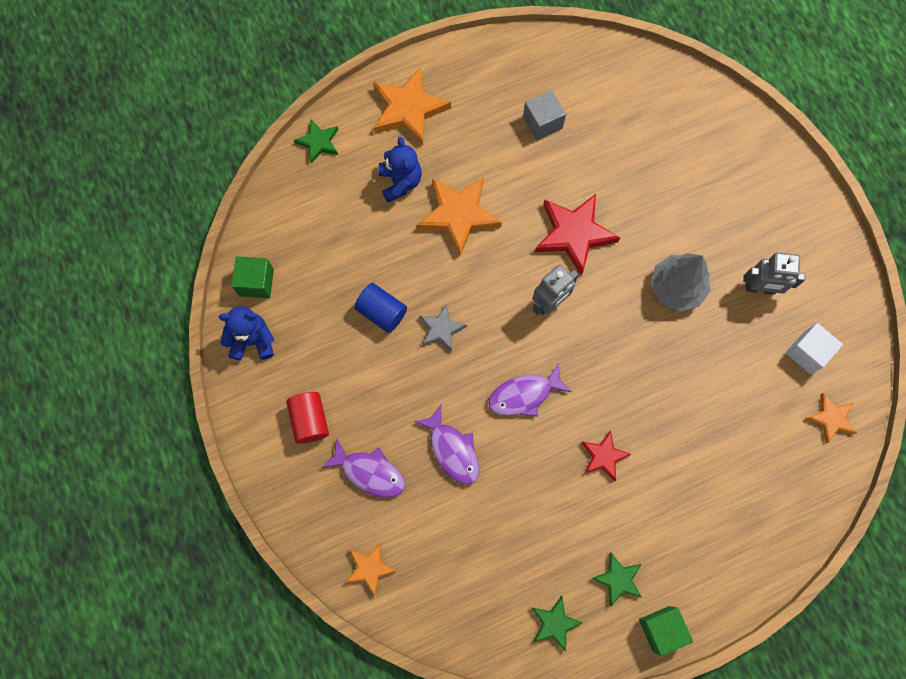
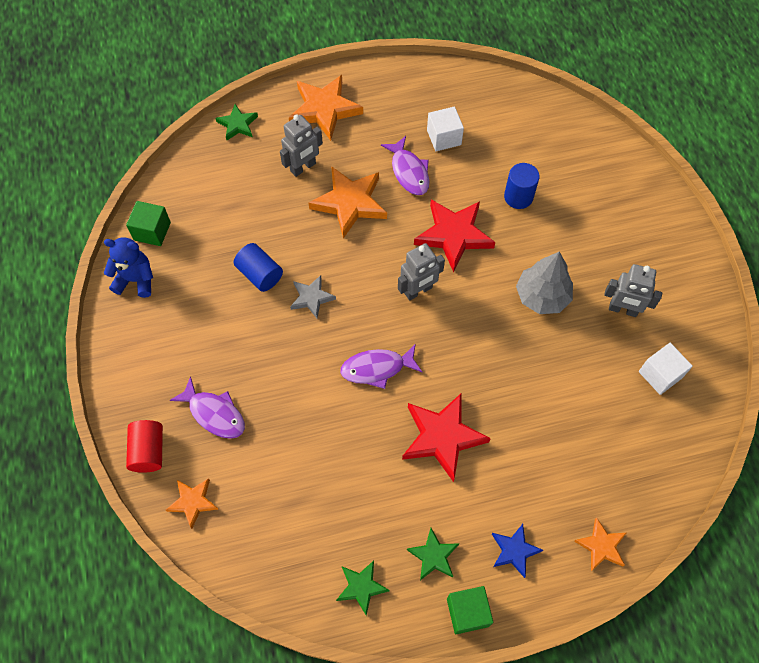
camera: 10 degrees right, 10 degrees down
red cylinder [286,392,329,444] -> red cylinder moved to [126,420,163,473]
blue teddy bear [378,137,422,203] -> grey robot [280,114,323,177]
purple fish [414,405,479,485] -> purple fish moved to [381,136,429,195]
grey cube [523,90,566,141] -> white cube [427,107,464,151]
red star [581,430,631,481] -> red star [402,394,491,482], size x1.79
orange star [806,393,857,443] -> orange star moved to [574,517,626,571]
none -> blue star [492,524,543,578]
none -> blue cylinder [504,163,540,209]

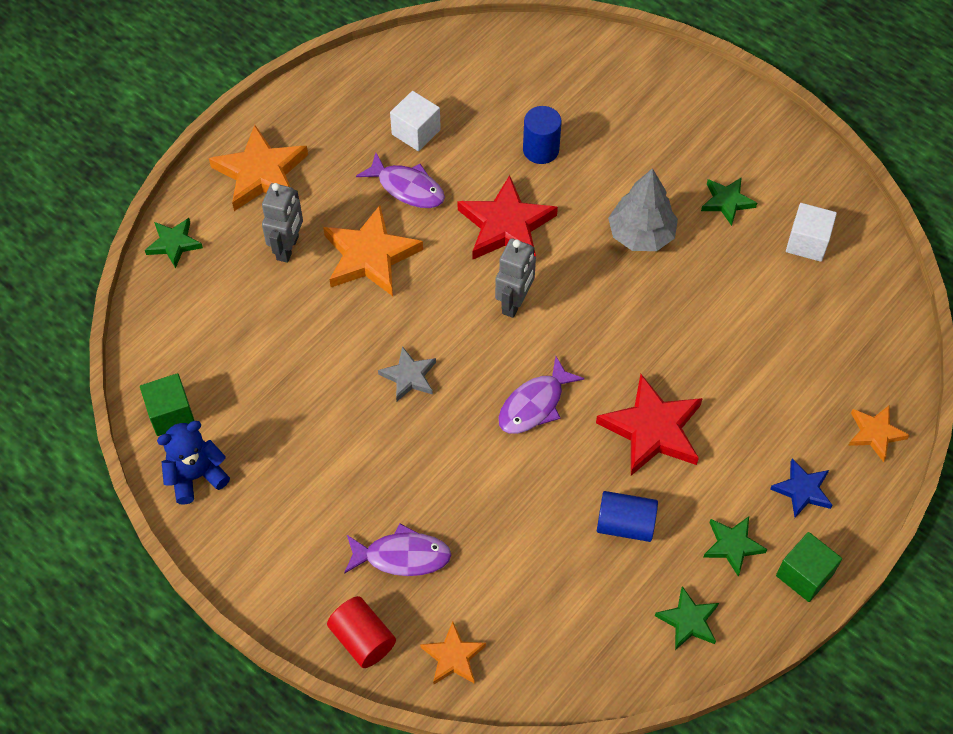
camera: 35 degrees left, 5 degrees down
blue cylinder [234,243,283,292] -> blue cylinder moved to [597,491,658,542]
grey robot [604,264,662,317] -> green star [701,177,757,226]

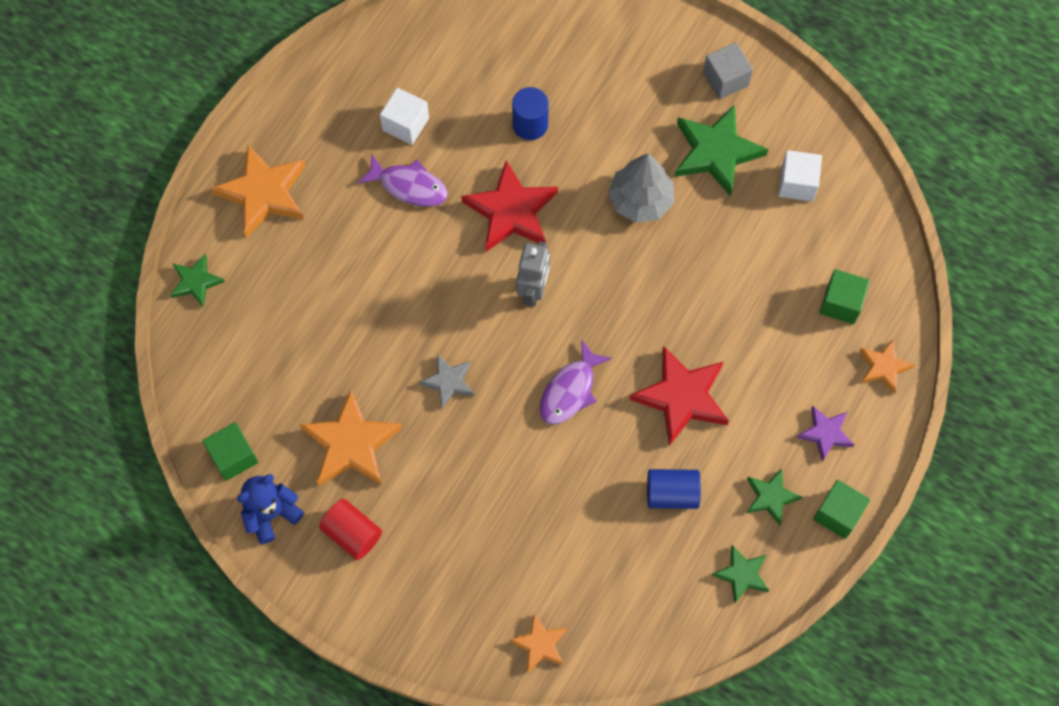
camera: 10 degrees left, 10 degrees up
grey robot [262,183,303,263] -> none
orange star [323,205,423,296] -> orange star moved to [299,389,402,486]
red cylinder [327,596,396,668] -> red cylinder moved to [319,499,382,560]
purple fish [344,524,451,576] -> none
green star [701,177,757,226] -> green star [675,104,768,197], size x1.79
blue star [770,459,832,518] -> purple star [797,406,854,462]
none -> grey cube [703,42,753,99]
none -> green cube [819,269,870,324]

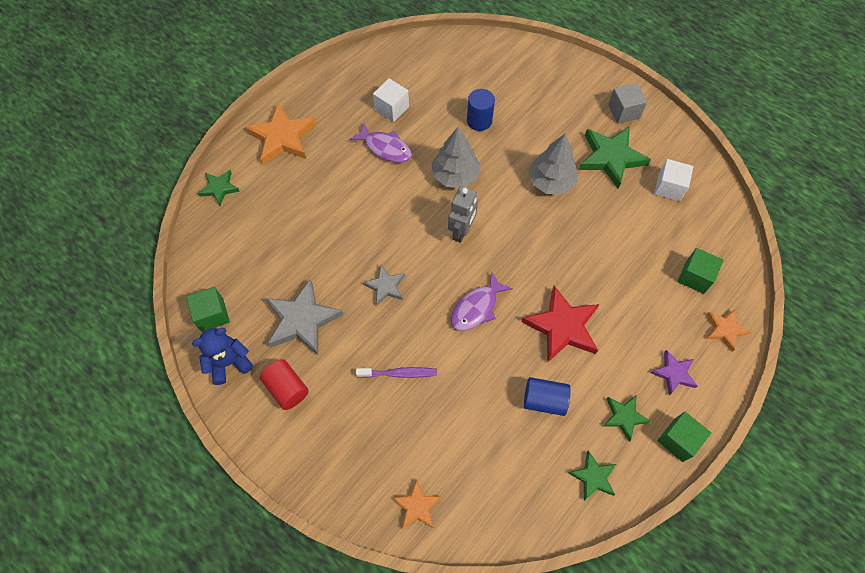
camera: 10 degrees right, 5 degrees down
orange star [299,389,402,486] -> grey star [265,279,344,355]
red star [461,160,558,252] -> grey tree [431,127,481,188]
none -> purple toothbrush [356,367,437,378]

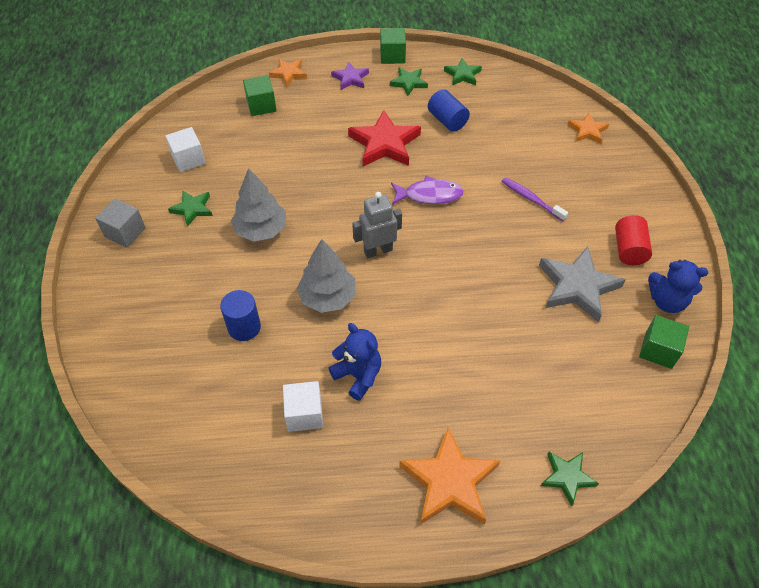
camera: 135 degrees left, 10 degrees down
purple fish [349,122,412,163] -> blue teddy bear [329,323,381,401]
grey star [363,265,405,306] -> none
green star [579,126,651,189] -> green star [168,190,213,227], size x0.56

